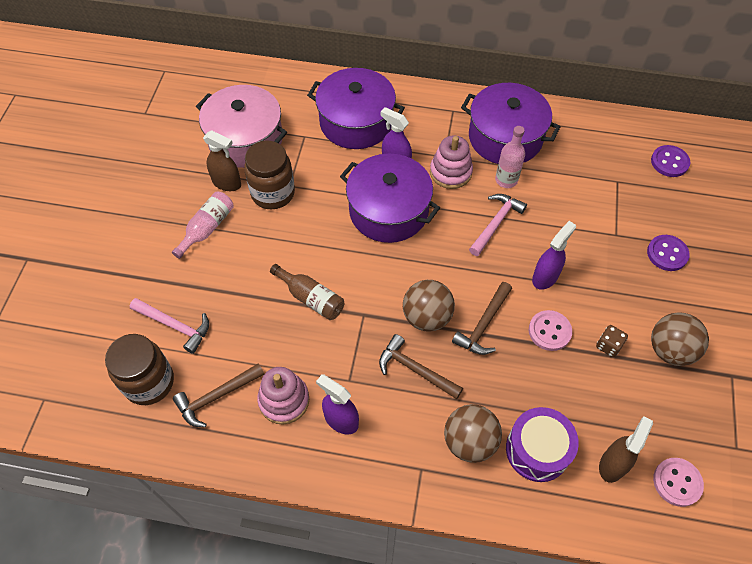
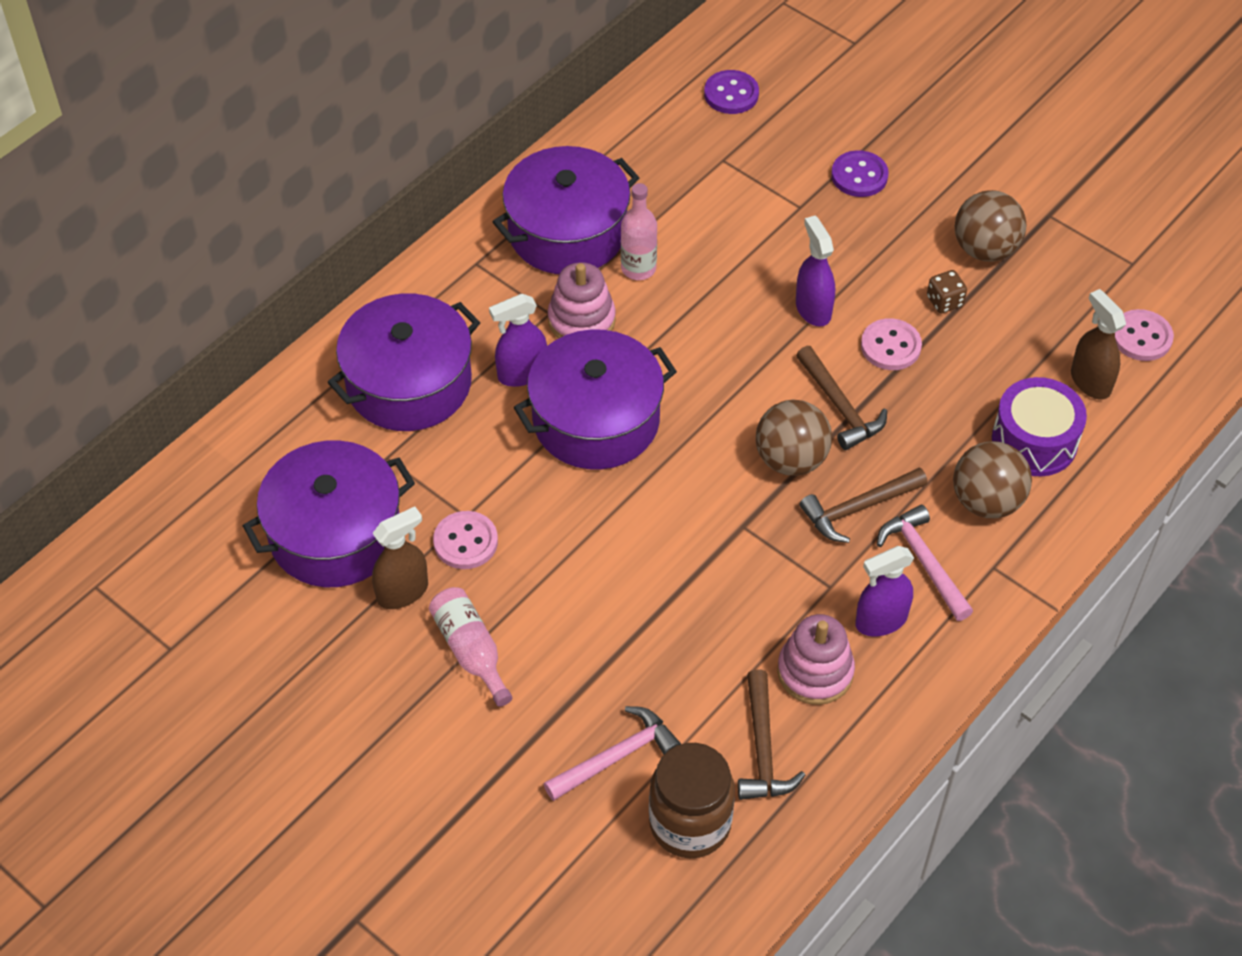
camera: 60 degrees left, 5 degrees down
pink pot [196,85,287,168] -> purple pot [243,440,415,587]
brown jar [244,141,295,209] -> pink button [433,511,498,569]
brown bottle [270,264,344,320] -> none
pink hammer [469,194,527,256] -> pink hammer moved to [877,505,973,621]

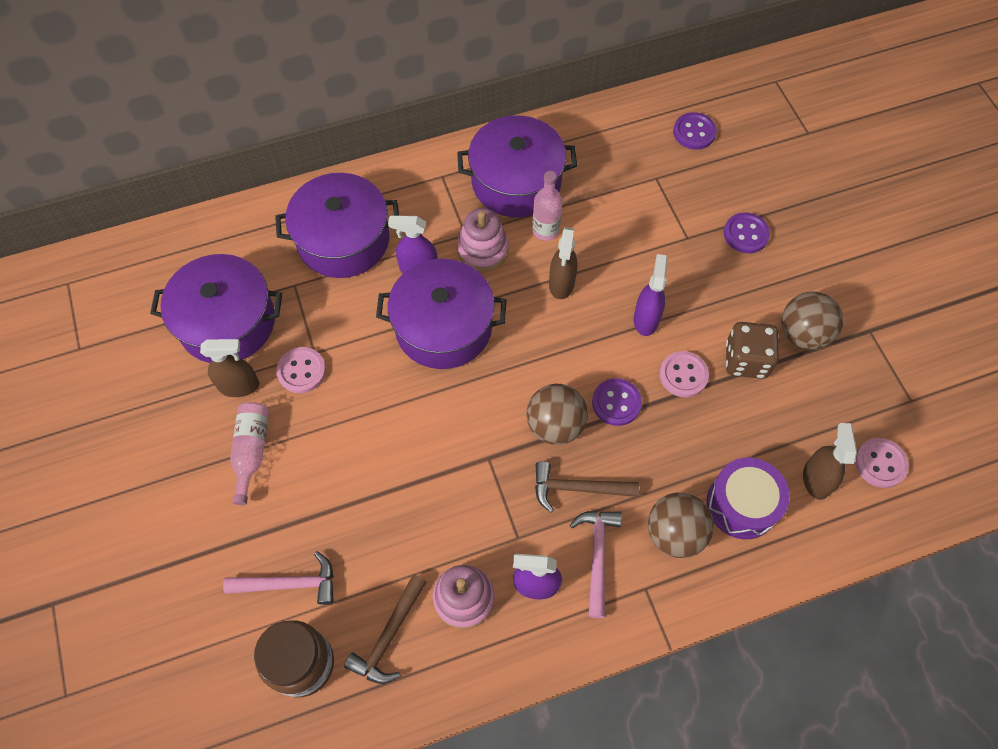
camera: 30 degrees right, 10 degrees up
brown hammer [796,346,887,450] -> purple button [592,378,642,426]
brown dice [927,270,967,313] -> brown dice [726,322,779,379], size x1.78
none -> brown spray bottle [549,227,577,299]

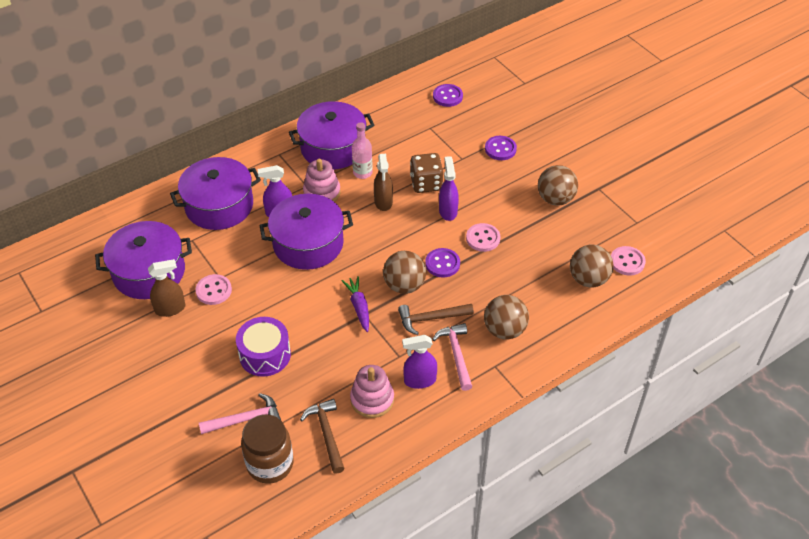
camera: 15 degrees left, 15 degrees down
pink bottle [230,402,269,505] -> none
brown hammer [344,574,427,684] -> brown hammer turned 150 degrees clockwise [300,399,345,474]
purple drum [707,458,790,539] -> purple drum moved to [236,317,291,377]
brown dice [726,322,779,379] -> brown dice moved to [410,153,443,193]
brown spray bottle [803,423,857,500] -> brown ball [570,245,614,287]
none -> purple carrot [342,276,369,332]

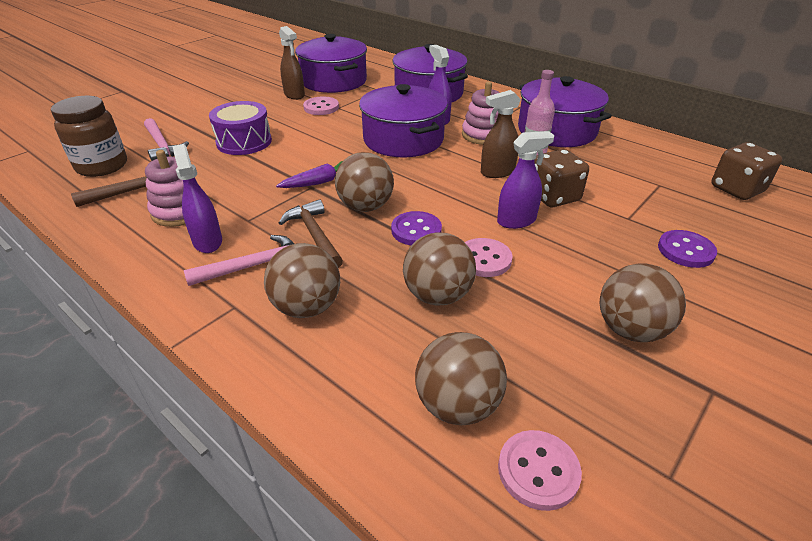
camera: 75 degrees right, 10 degrees down
purple button [433,84,463,107] -> brown dice [711,142,782,200]
none -> brown ball [403,232,476,306]

